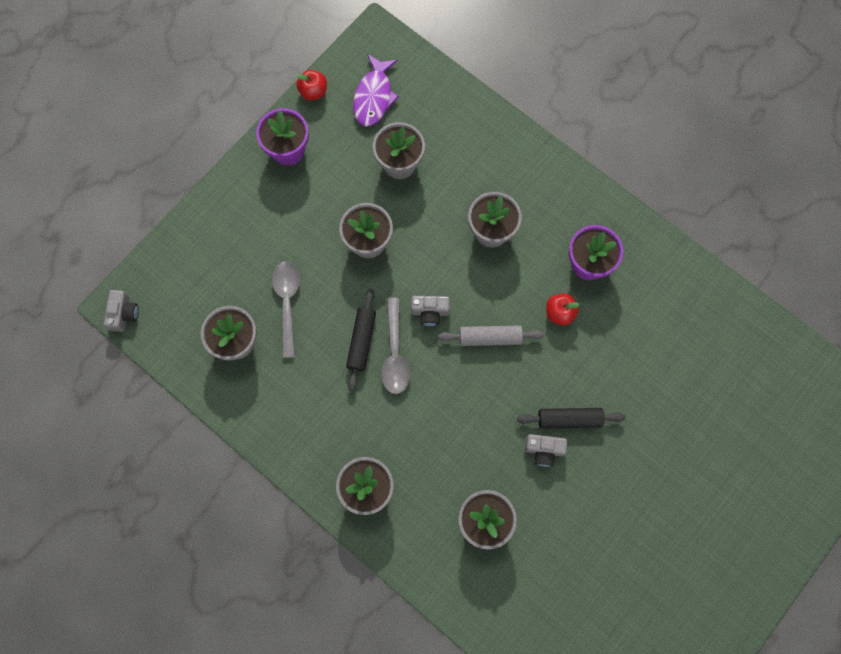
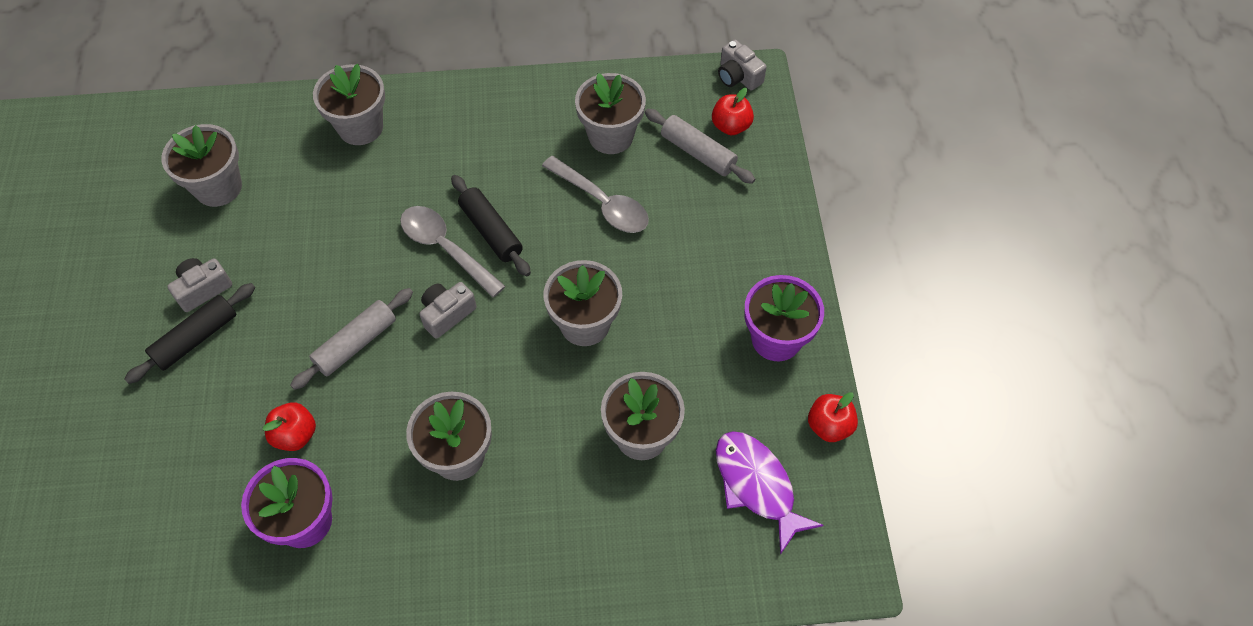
camera: 135 degrees right, 15 degrees down
none -> grey rolling pin [645,109,755,184]
none -> red apple [712,88,754,135]

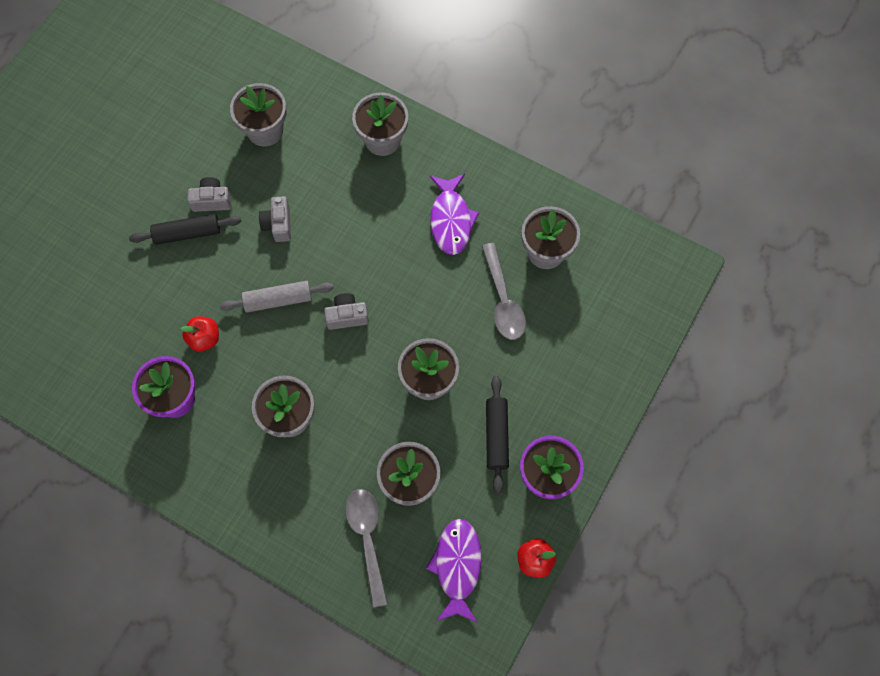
camera: 35 degrees right, 10 degrees up
grey spoon [400,206,506,297] -> grey spoon moved to [345,489,388,608]
black rolling pin [451,175,531,277] -> black rolling pin moved to [486,376,509,494]
grey rolling pin [645,109,755,184] -> none
red apple [712,88,754,135] -> none
grey camera [718,40,767,91] -> grey camera moved to [259,196,291,242]
none -> purple fish [430,174,479,255]

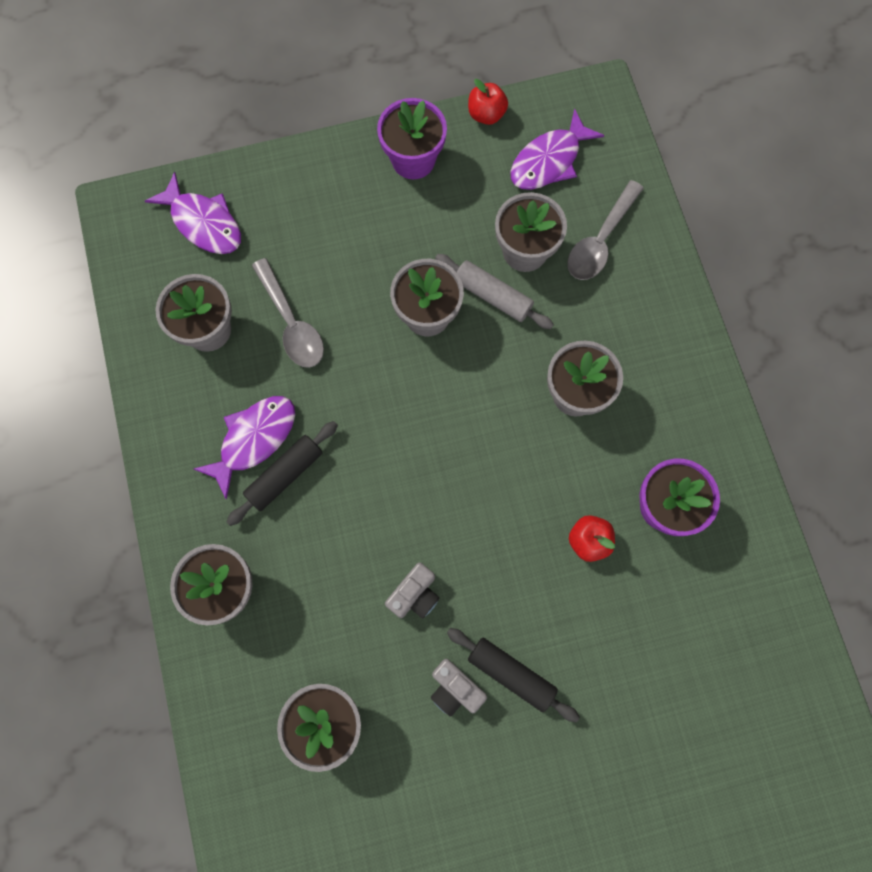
camera: 135 degrees left, 5 degrees up
grey rolling pin [220,281,334,313] -> grey rolling pin moved to [435,254,554,329]
grey camera [324,293,369,330] -> none
grey spoon [482,243,526,340] -> grey spoon turned 120 degrees clockwise [252,258,324,368]
black rolling pin [486,376,509,494] -> black rolling pin moved to [226,421,338,526]
none -> purple fish [145,172,241,254]

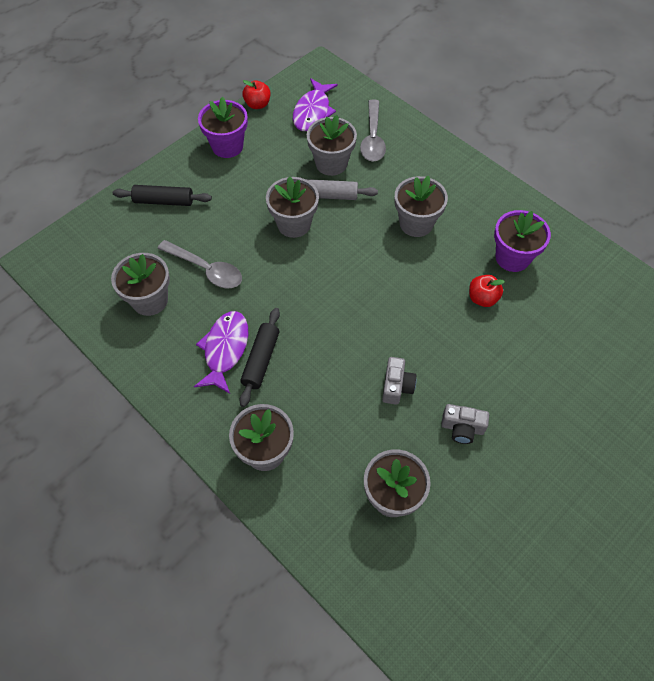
camera: 30 degrees left, 15 degrees down
purple fish [145,172,241,254] -> none
black rolling pin [447,628,580,722] -> black rolling pin moved to [113,185,212,206]

